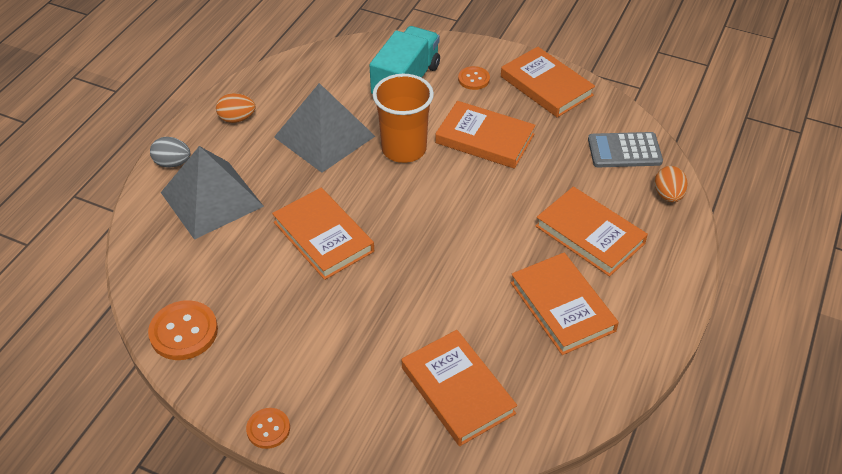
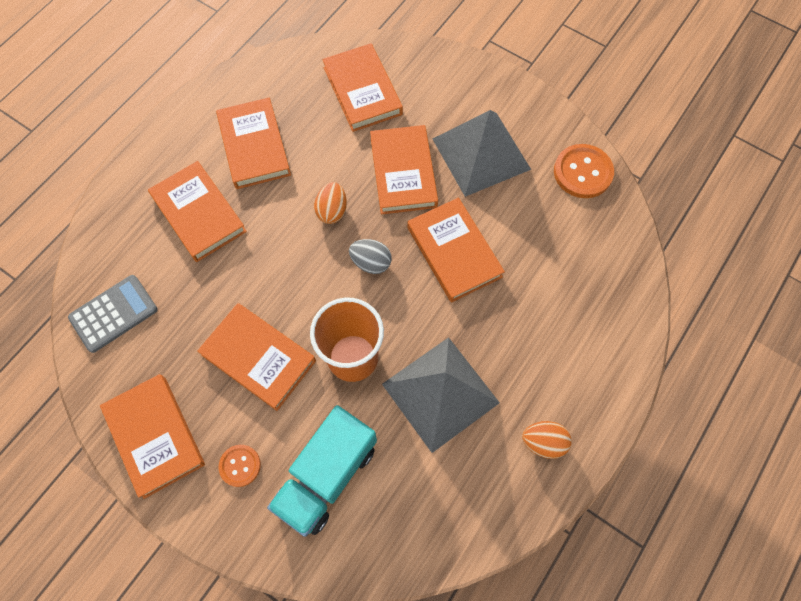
camera: 170 degrees left, 20 degrees up
grey egg [150,137,190,168] -> grey egg moved to [349,239,392,274]
grey pyramid [161,146,264,240] -> grey pyramid moved to [433,110,531,197]
orange button [246,408,290,449] -> none
grey calculator [588,132,663,167] -> grey calculator turned 45 degrees counterclockwise [68,275,158,353]
orange egg [655,166,688,202] -> orange egg moved to [314,182,347,224]
none -> orange book [370,125,438,214]

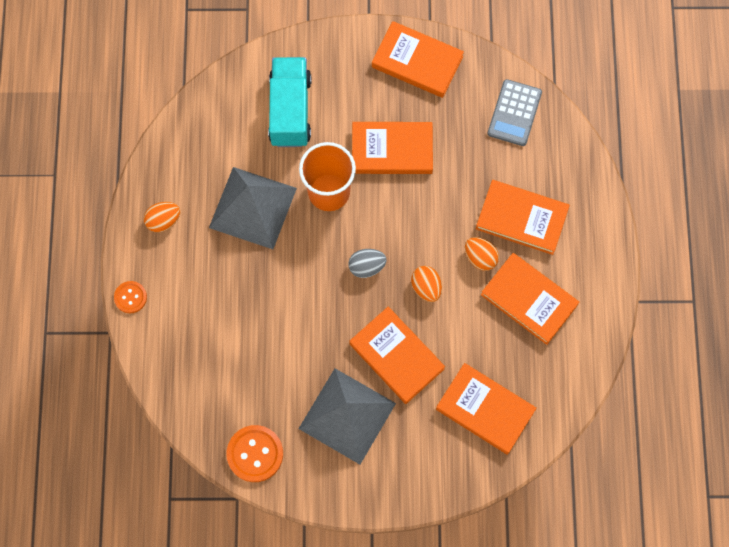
camera: 145 degrees right, 5 degrees up
orange button [218,445,261,487] -> orange button moved to [114,281,147,313]
orange book [407,198,505,303] -> none
none -> orange egg [465,237,499,271]

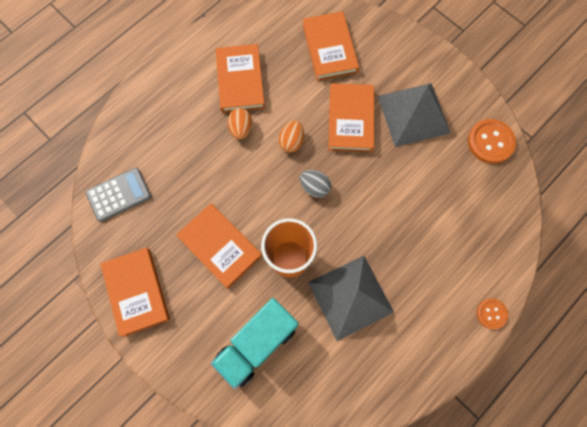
camera: 135 degrees left, 0 degrees up
orange egg [144,202,180,232] -> none
orange book [476,180,570,255] -> none

